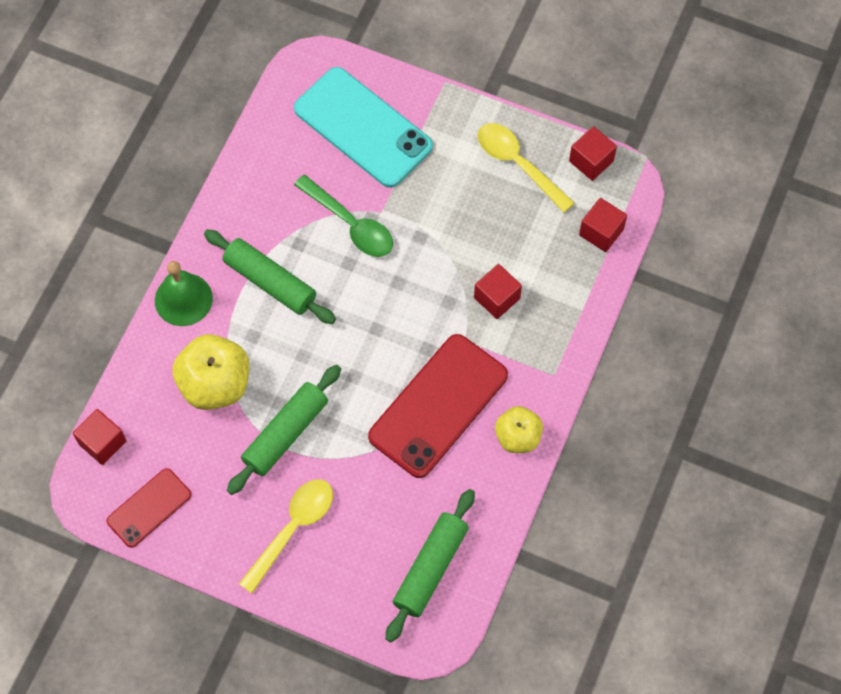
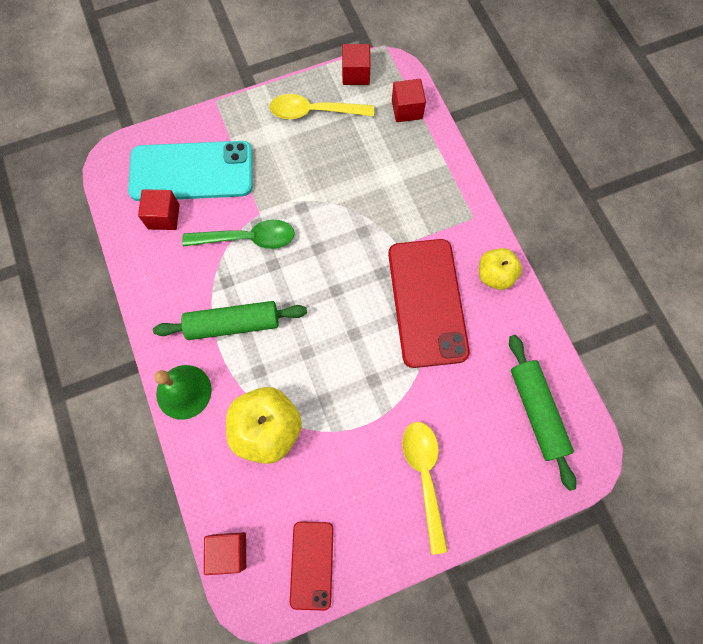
camera: 45 degrees left, 5 degrees up
green rolling pin [227,365,341,495] -> none
red cube [474,264,522,319] -> red cube moved to [138,189,180,230]

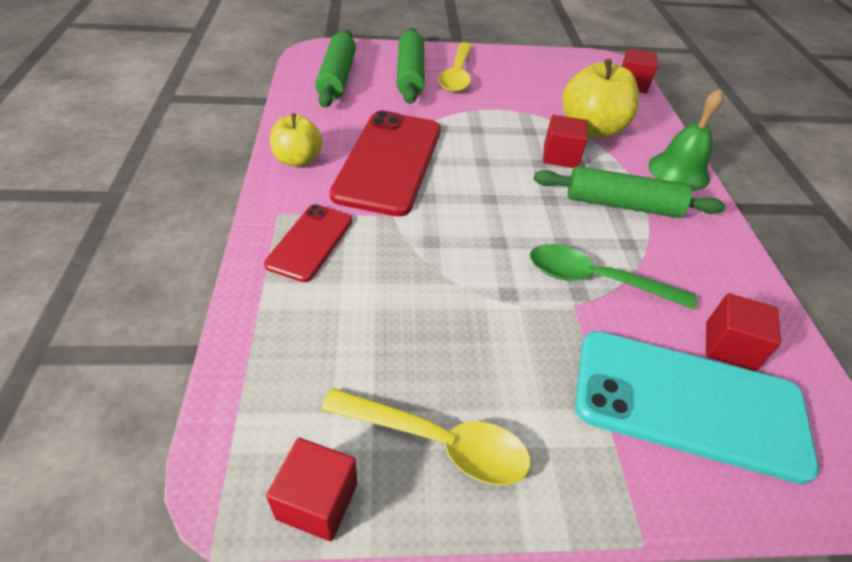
camera: 165 degrees left, 25 degrees down
red phone [290,521,334,611] -> red phone moved to [264,204,352,282]
red cube [392,79,426,122] -> red cube moved to [543,115,587,168]
none -> green rolling pin [396,28,424,104]

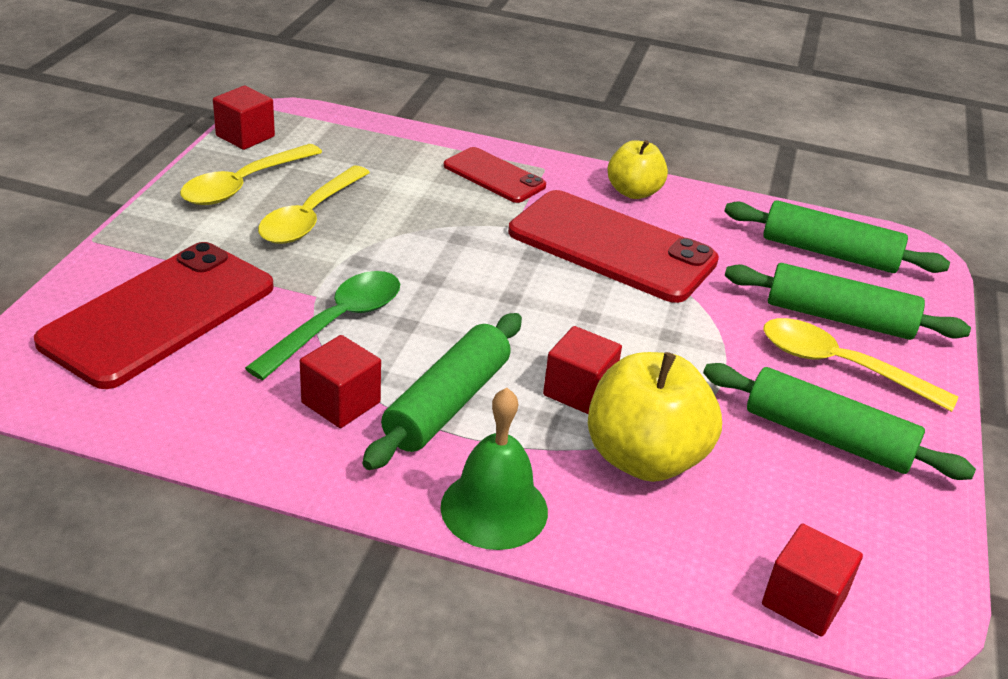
camera: 110 degrees right, 10 degrees down
turquoise phone [575,331,819,484] -> red phone [34,242,274,389]
red cube [706,293,781,371] -> red cube moved to [300,335,381,428]
none -> yellow spoon [258,166,370,244]
none -> green rolling pin [703,363,976,480]

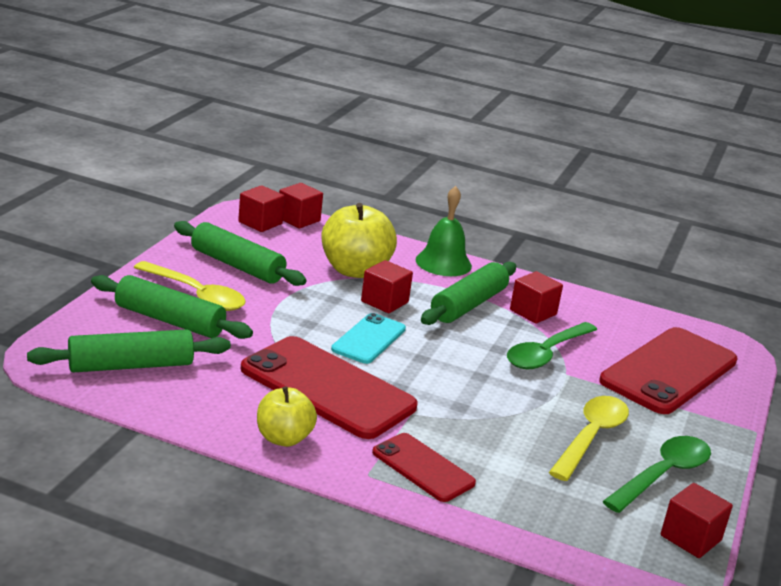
camera: 175 degrees left, 10 degrees down
yellow spoon [180,144,322,205] -> green spoon [602,436,711,513]
green rolling pin [724,200,950,273] -> green rolling pin turned 45 degrees counterclockwise [27,329,231,373]
none -> red cube [238,185,285,232]
none -> turquoise phone [331,313,406,364]

